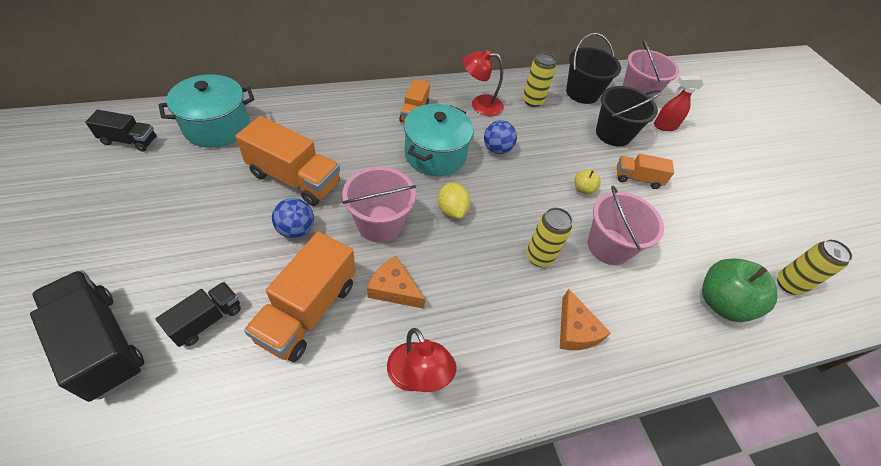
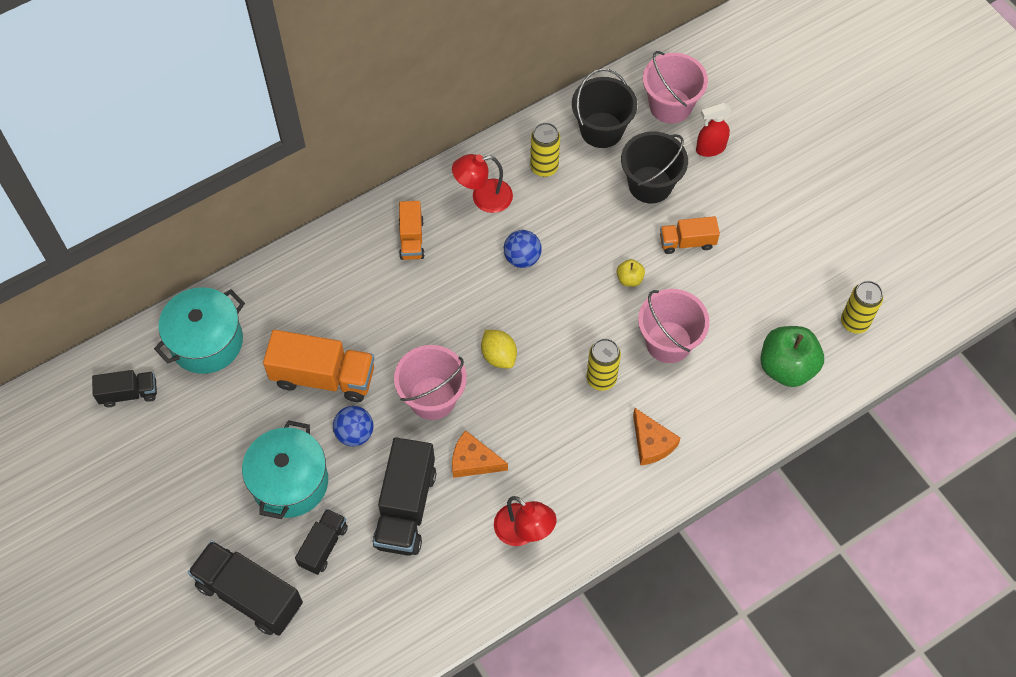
camera: 10 degrees left, 10 degrees up
orange truck [244,232,356,362] -> black truck [373,437,436,556]
turquoise pot [404,104,474,176] -> turquoise pot moved to [242,420,328,519]

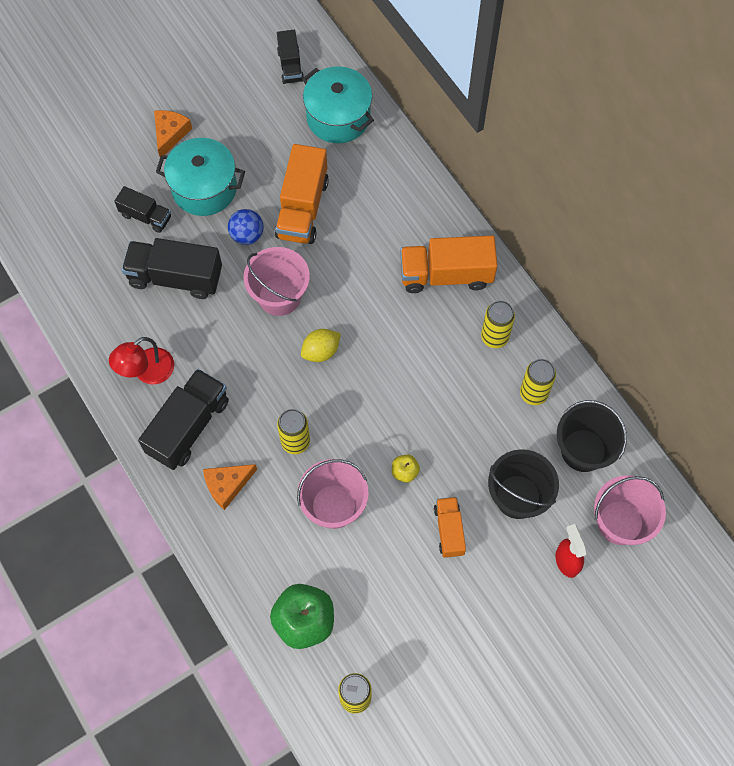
camera: 90 degrees right, 5 degrees up
black truck [188,540,303,636] -> black truck moved to [138,369,229,470]
orange truck [399,201,425,260] -> orange truck [400,236,498,293], size x1.74
red lamp [452,154,513,213] -> yellow can [481,301,515,348]
orange cheese [452,430,508,478] -> orange cheese moved to [154,110,192,157]
blue ball [504,230,542,268] -> none

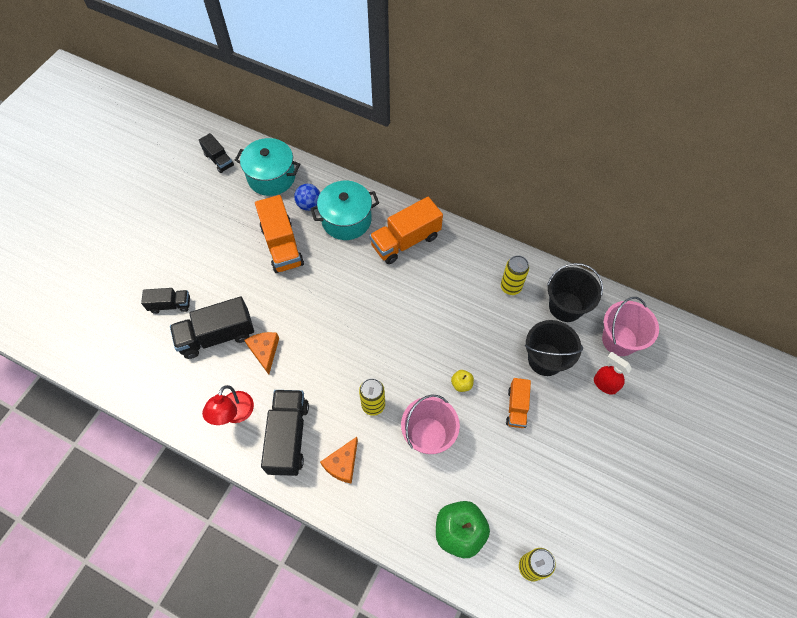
camera: 30 degrees left, 5 degrees down
orange cheese [154,110,192,157] -> orange cheese moved to [244,332,279,375]
turquoise pot [156,138,245,216] -> turquoise pot moved to [310,181,379,240]
blue ball [228,209,264,245] -> blue ball moved to [294,184,320,211]
pink bucket [244,247,310,316] -> none
yellow lemon [301,329,341,362] -> none
orange truck [434,497,466,558] -> orange truck turned 135 degrees counterclockwise [506,378,531,428]
yellow can [481,301,515,348] -> none

